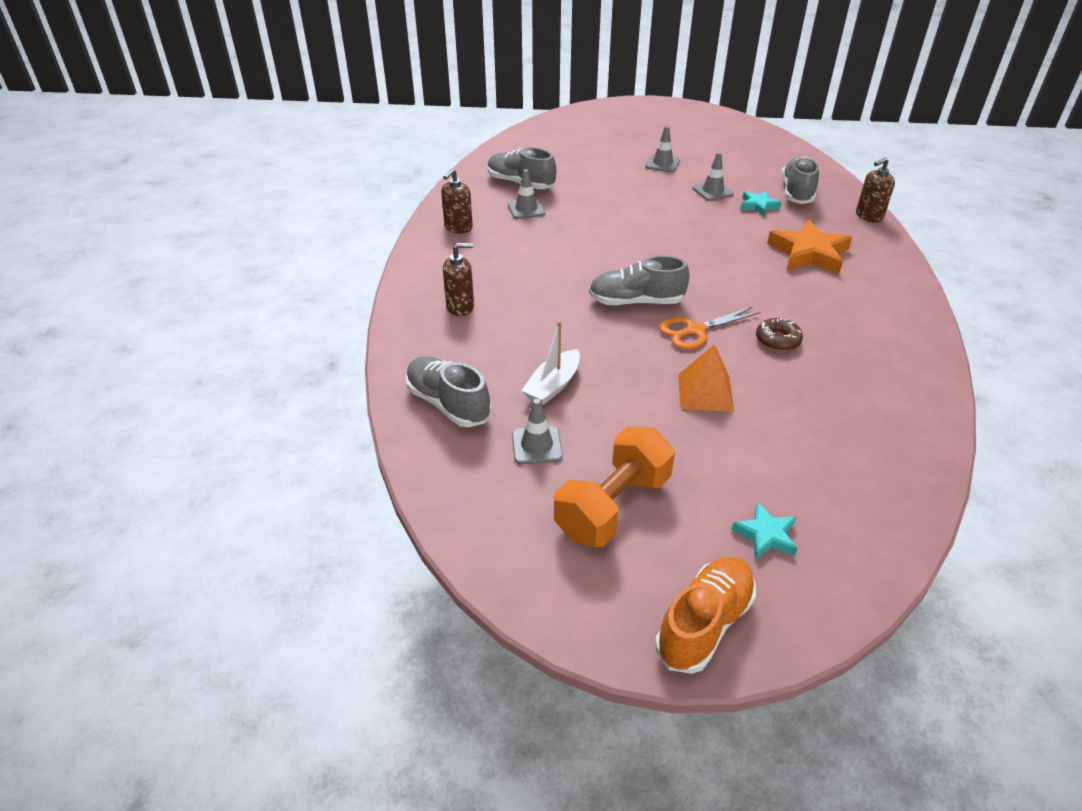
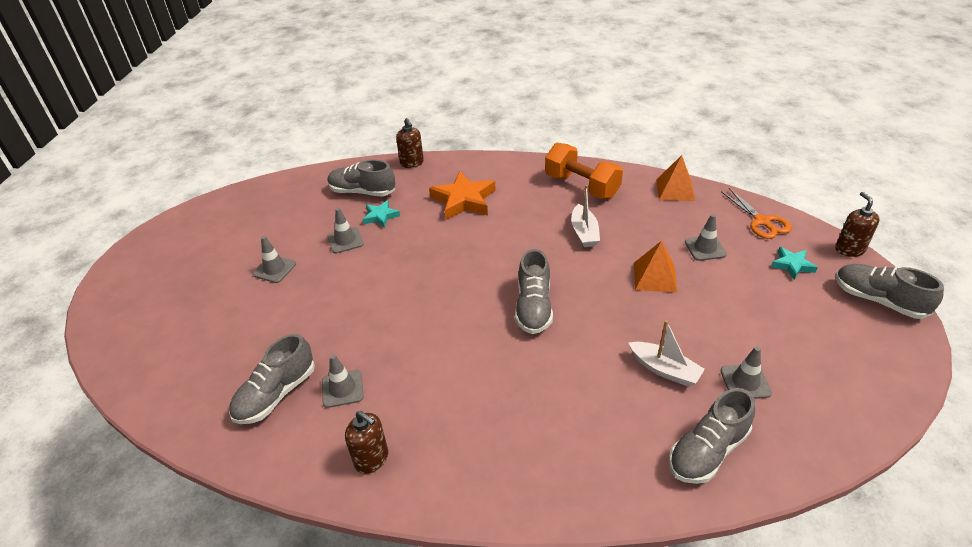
camera: 85 degrees left, 0 degrees up
brown soap dispenser [443,243,474,316] -> brown soap dispenser moved to [835,192,880,257]
orange dumbbell [554,427,675,547] -> orange dumbbell moved to [545,143,623,199]
orange shoe [655,557,756,674] -> grey shoe [836,264,944,319]
orange scissors [659,307,760,350] -> orange scissors moved to [721,188,792,239]
brown donut [756,318,803,351] -> white boat [571,185,600,247]
none -> orange pyramid [656,155,695,201]
none -> grey traffic cone [685,214,727,261]

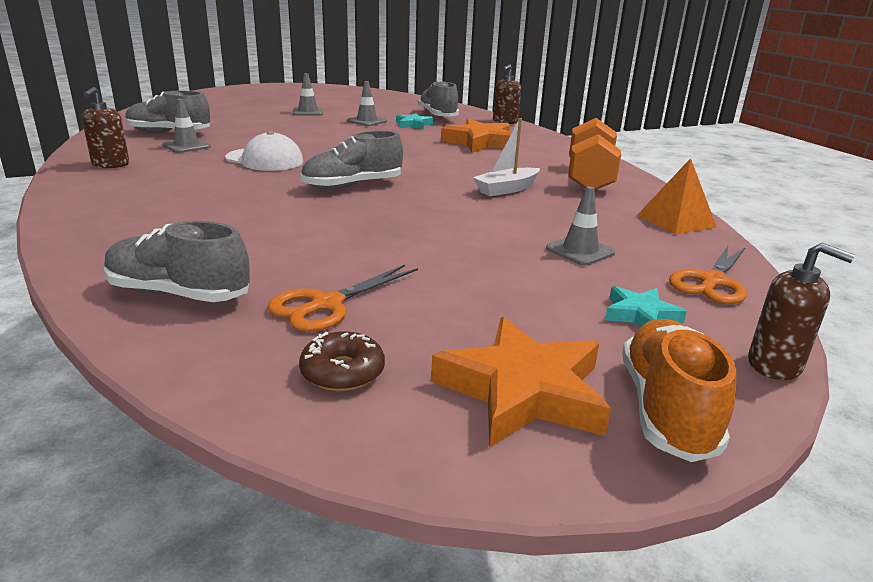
camera: 55 degrees right, 15 degrees down
white boat [629,320,705,386] -> none
orange pyramid [634,241,677,293] -> none
grey traffic cone [720,346,772,399] -> orange scissors [267,265,418,332]
brown soap dispenser [835,192,880,257] -> brown soap dispenser turned 75 degrees clockwise [748,243,855,380]
grey shoe [836,264,944,319] -> orange shoe [622,319,736,462]
none -> white cap [225,131,303,171]
none -> brown donut [299,331,385,391]
none -> orange star [431,317,611,448]

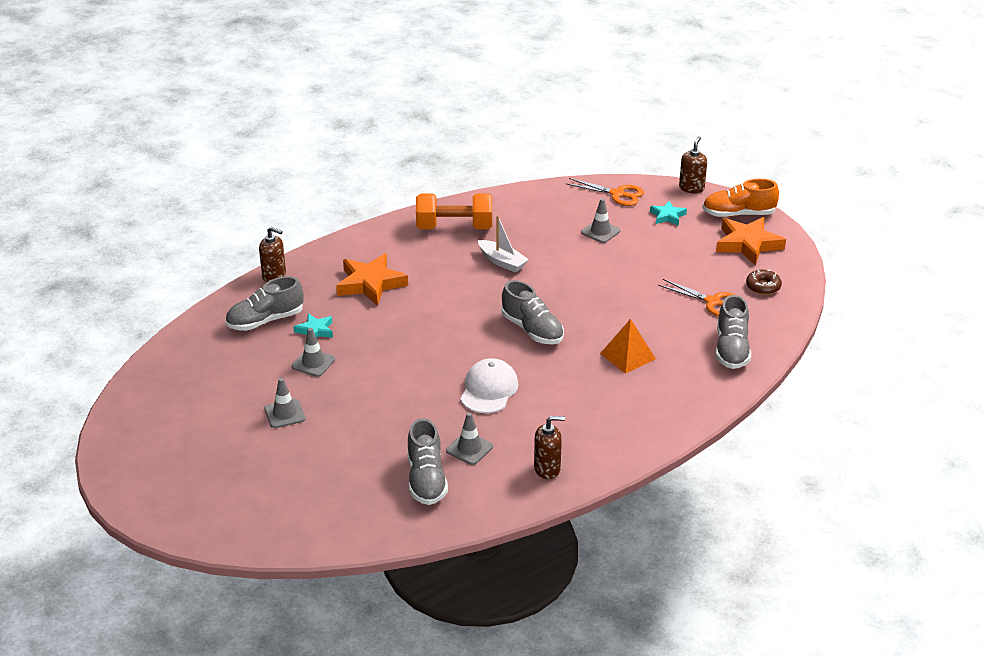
camera: 100 degrees left, 10 degrees up
orange pyramid [637,158,717,234] -> orange pyramid moved to [600,319,656,374]

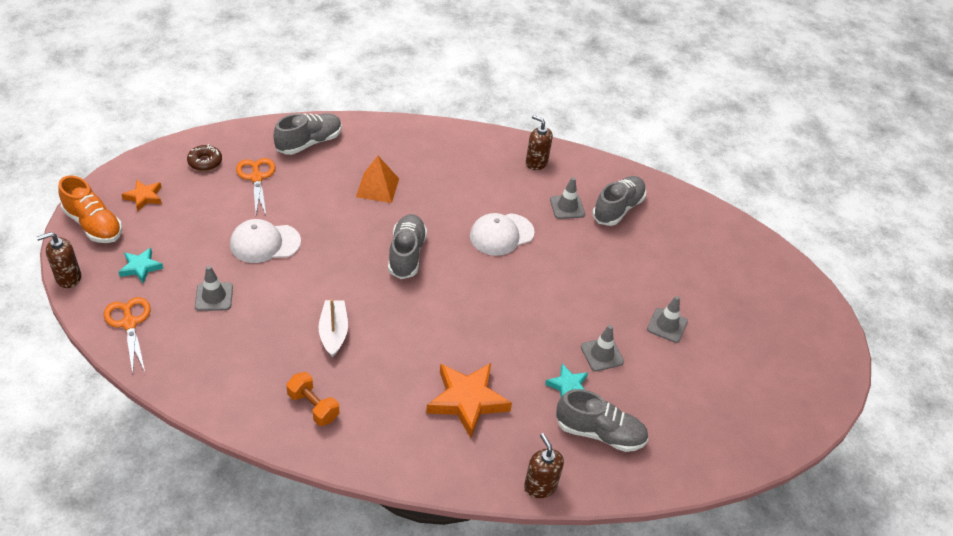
camera: 140 degrees left, 10 degrees up
orange dumbbell [416,193,492,229] -> orange dumbbell [286,372,339,426], size x0.59
orange star [716,217,786,265] -> orange star [121,179,162,212], size x0.54
none -> white cap [230,219,301,263]

